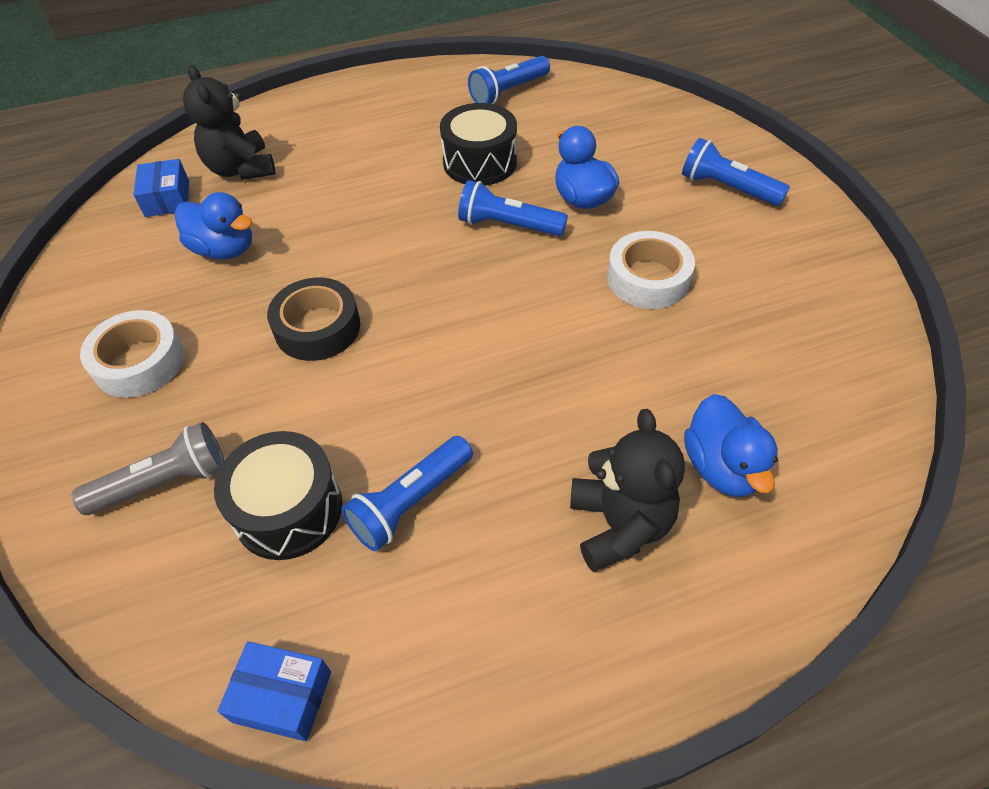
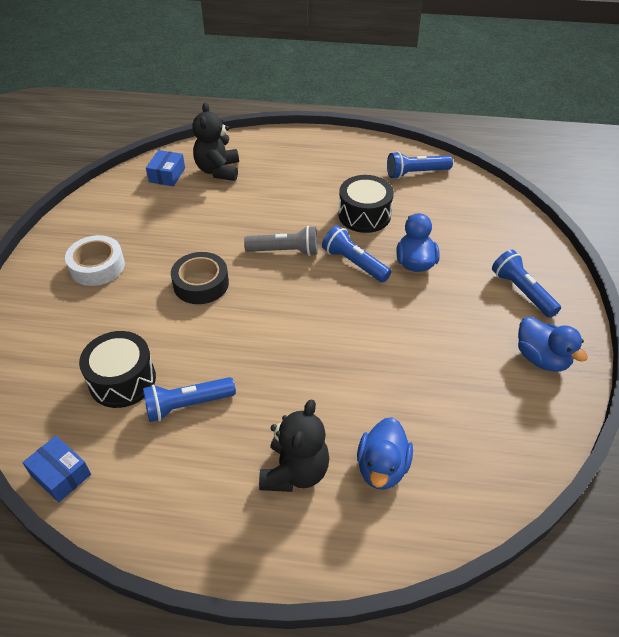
camera: 25 degrees right, 5 degrees down
grey flashlight [72,422,224,515] -> grey flashlight moved to [244,226,318,256]
blue duck [175,192,252,260] -> blue duck moved to [518,317,588,371]
white tape [607,231,695,309] -> none

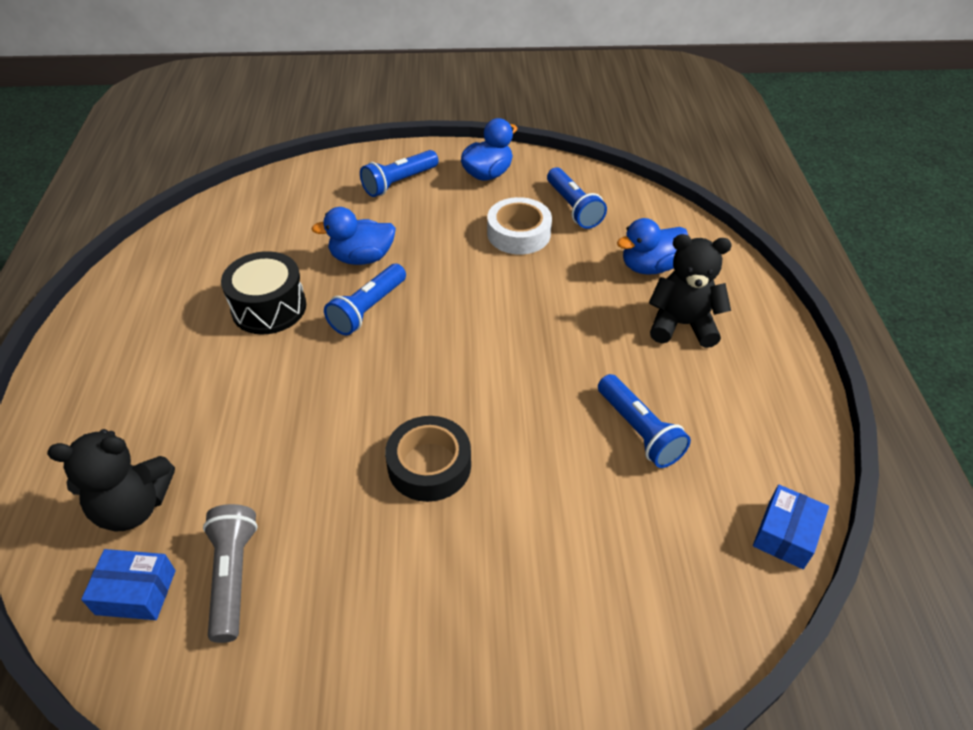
camera: 100 degrees left, 0 degrees up
white tape [65,235,125,286] -> white tape moved to [487,197,552,255]
black drum [79,331,156,408] -> none
grey flashlight [244,226,318,256] -> grey flashlight moved to [203,504,257,643]
blue duck [357,417,413,490] -> blue duck turned 150 degrees clockwise [617,218,688,275]
blue flashlight [387,152,453,179] -> blue flashlight moved to [547,167,607,229]

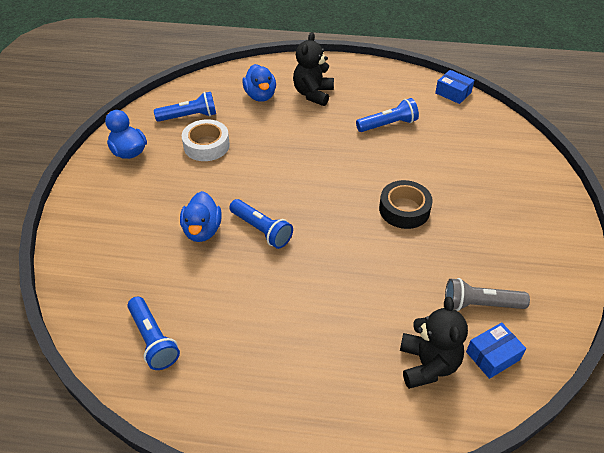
camera: 80 degrees left, 0 degrees up
blue box [81,549,176,620] -> blue box turned 45 degrees clockwise [466,322,526,379]
black drum [221,251,306,335] -> none
blue flashlight [360,150,439,197] -> blue flashlight moved to [128,297,180,370]

